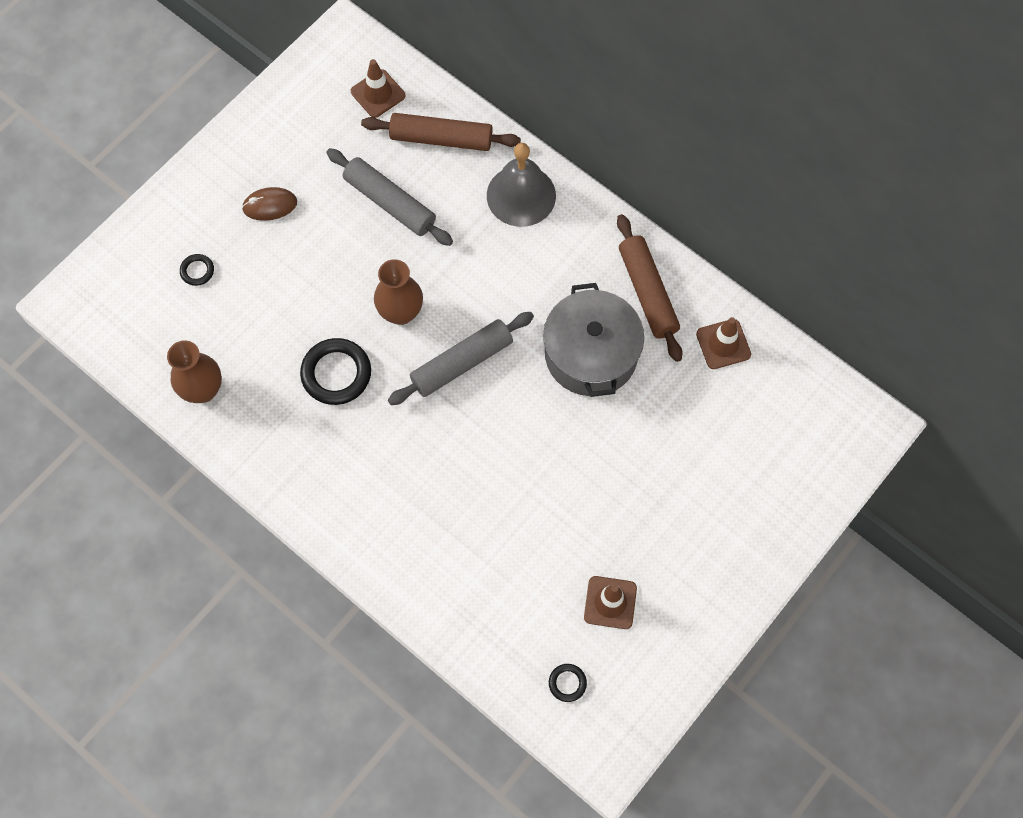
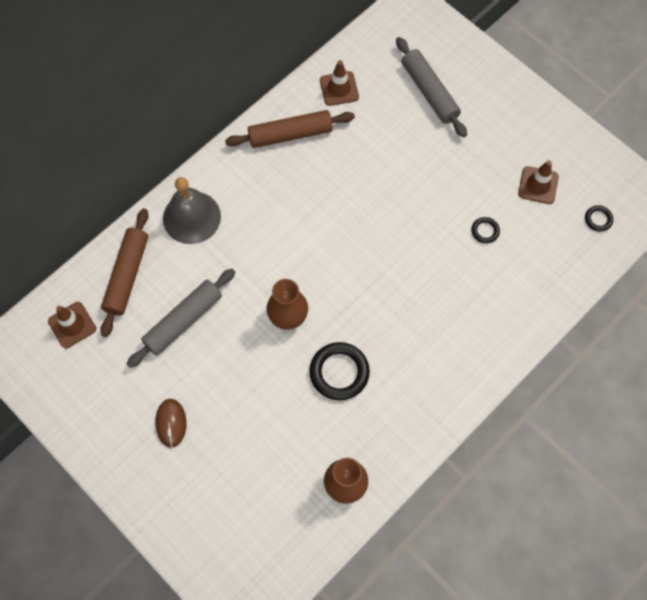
camera: 85 degrees left, 0 degrees up
black ring [180,254,214,286] -> black ring moved to [472,217,500,243]
grey rolling pin [388,312,534,405] -> grey rolling pin moved to [396,37,467,138]
grey pot [543,283,644,397] -> none

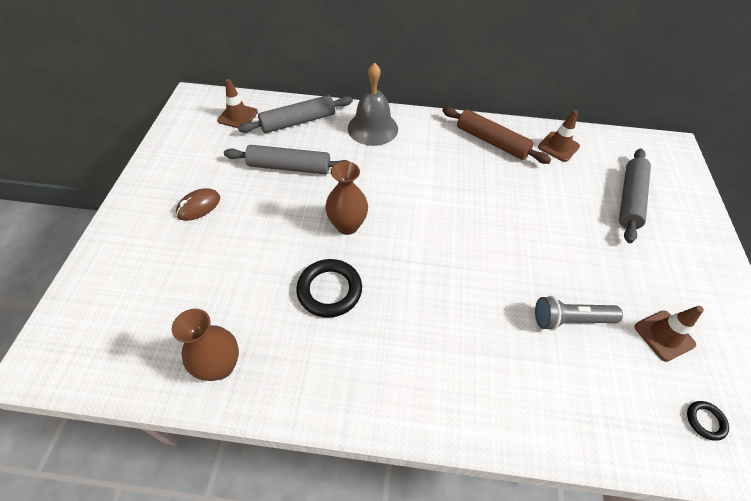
camera: 50 degrees right, 15 degrees down
brown rolling pin [101,208,148,337] -> grey rolling pin [238,95,353,133]
black ring [472,217,500,243] -> grey flashlight [535,296,623,330]

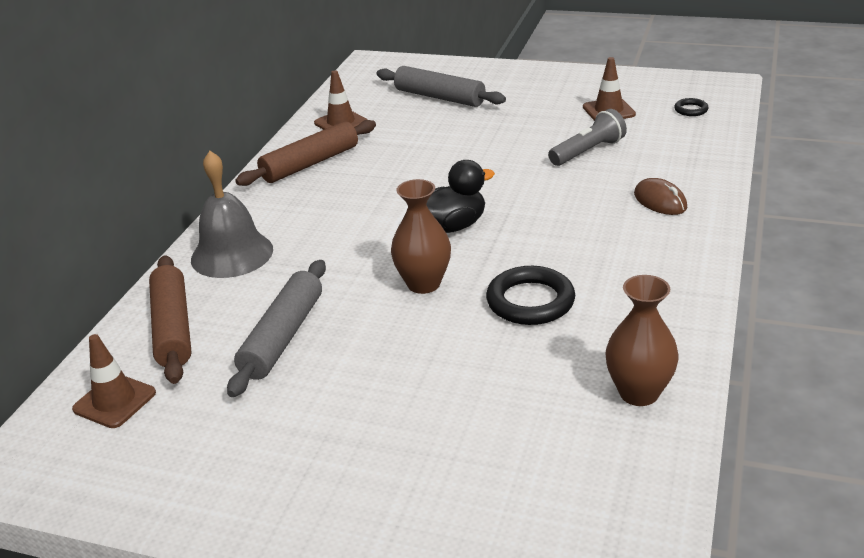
camera: 75 degrees left, 20 degrees down
brown mouse [176,188,220,221] -> brown mouse moved to [634,178,687,215]
grey rolling pin [238,95,353,133] -> brown rolling pin [149,255,192,384]
grey flashlight [535,296,623,330] -> grey flashlight turned 135 degrees counterclockwise [548,109,627,166]
none -> black duck [427,160,495,233]

